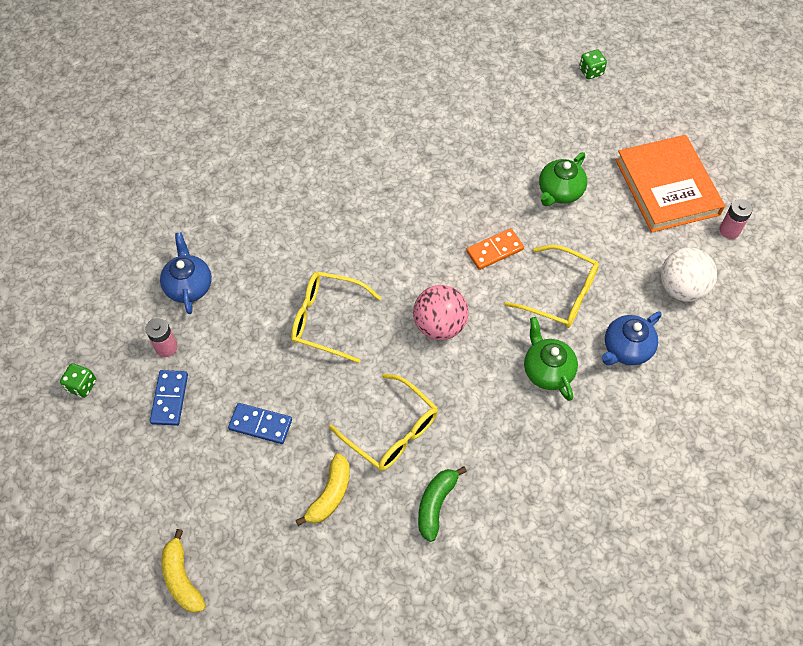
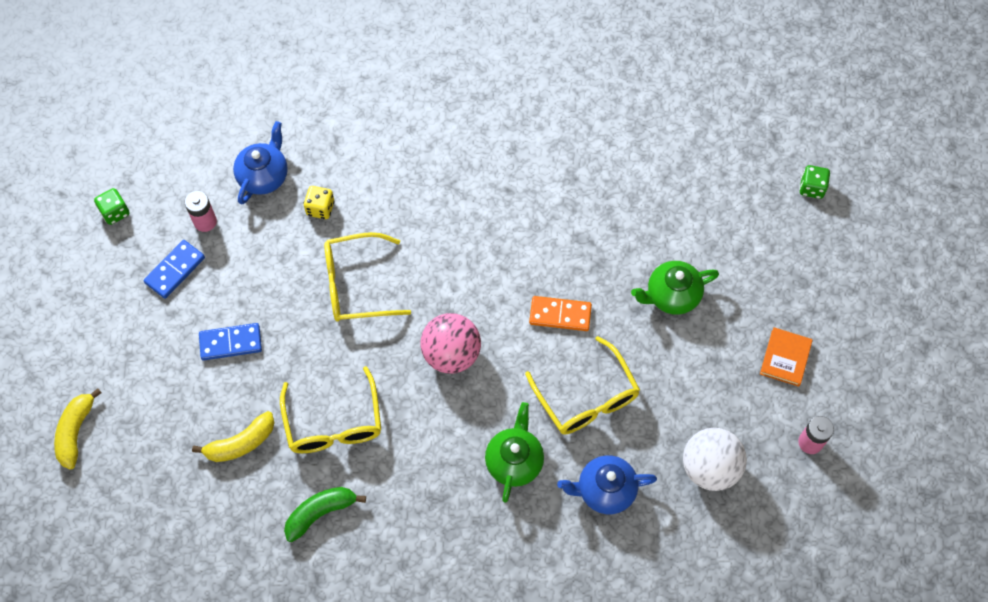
camera: 35 degrees right, 5 degrees up
blue domino [228,403,292,444] -> blue domino turned 60 degrees counterclockwise [199,323,262,360]
yellow glasses [291,271,381,363] -> yellow glasses turned 60 degrees counterclockwise [324,232,411,322]
orange book [616,135,725,232] -> orange book [760,327,813,387], size x0.45
none -> yellow dice [303,186,335,219]

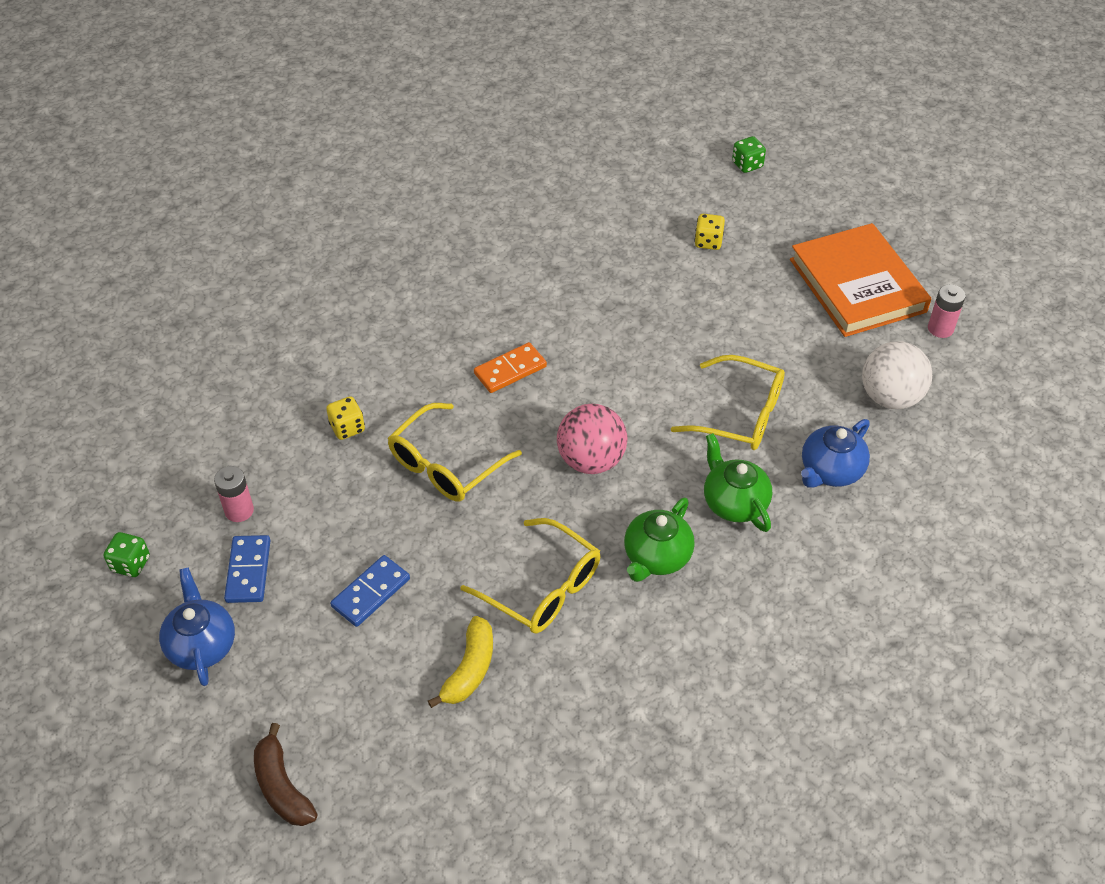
camera: 40 degrees left, 15 degrees down
yellow banana [54,388,102,470] -> brown banana [254,723,317,826]
blue teapot [233,121,288,204] -> blue teapot moved to [159,567,235,686]
green banana [284,487,366,542] -> none
orange domino [529,296,592,331] -> orange domino moved to [474,342,547,393]
green teapot [631,261,719,315] -> green teapot moved to [624,497,695,582]
orange book [760,327,813,387] -> orange book [790,223,931,337], size x2.20
none -> yellow dice [694,214,725,250]

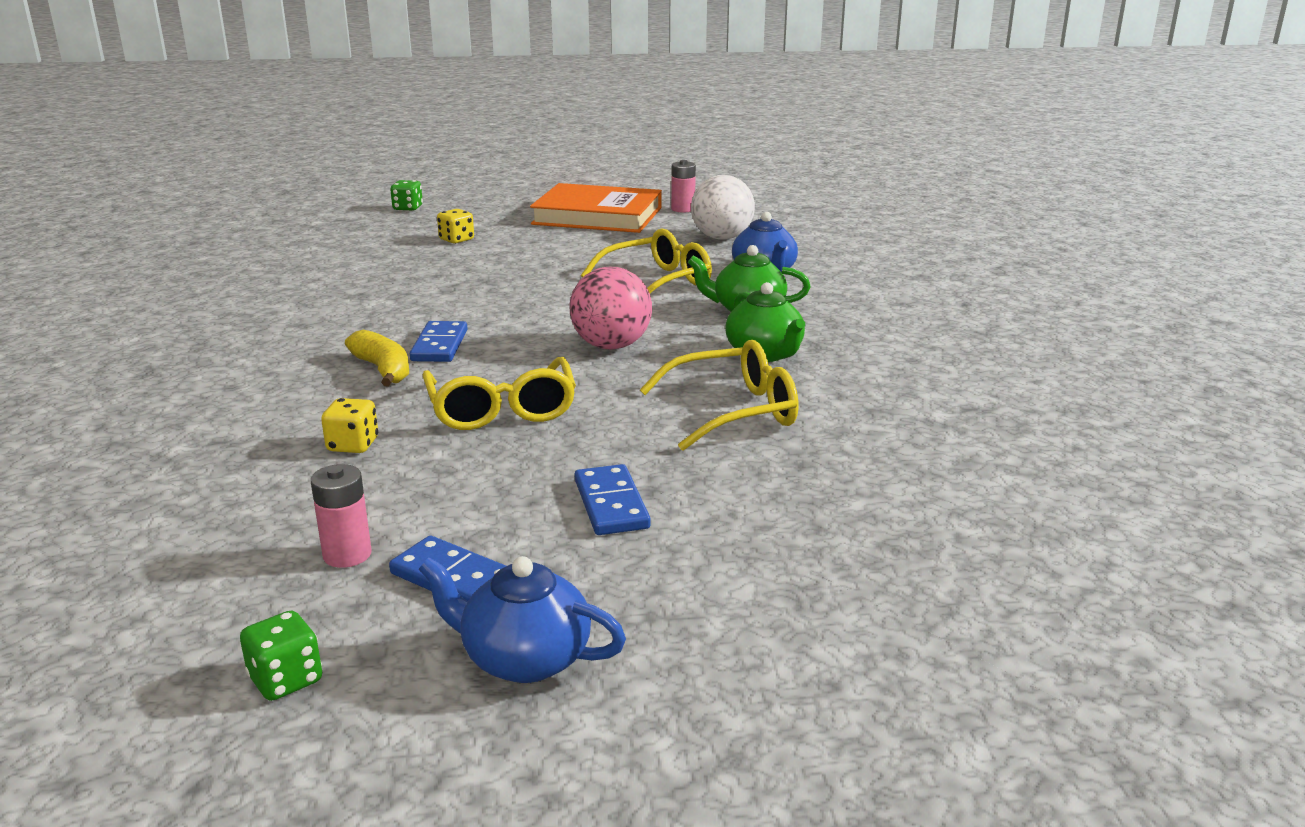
camera: 55 degrees left, 25 degrees down
brown banana [254,723,317,826] -> none
yellow banana [428,616,493,708] -> yellow banana moved to [345,330,409,386]
orange domino [474,342,547,393] -> blue domino [410,321,468,362]

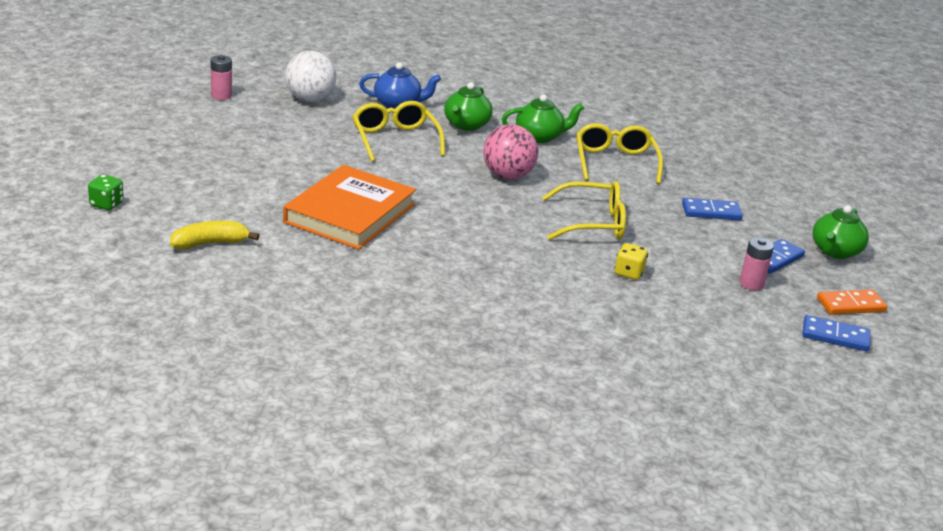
camera: 80 degrees left, 5 degrees up
green dice [240,611,322,701] -> orange domino [817,290,887,315]
yellow banana [345,330,409,386] -> yellow banana moved to [170,221,259,249]
blue domino [410,321,468,362] -> blue domino moved to [802,315,870,351]
blue teapot [419,556,626,683] -> green teapot [813,205,869,259]
yellow dice [437,209,474,244] -> none
orange book [530,183,662,233] -> orange book moved to [283,165,416,250]

